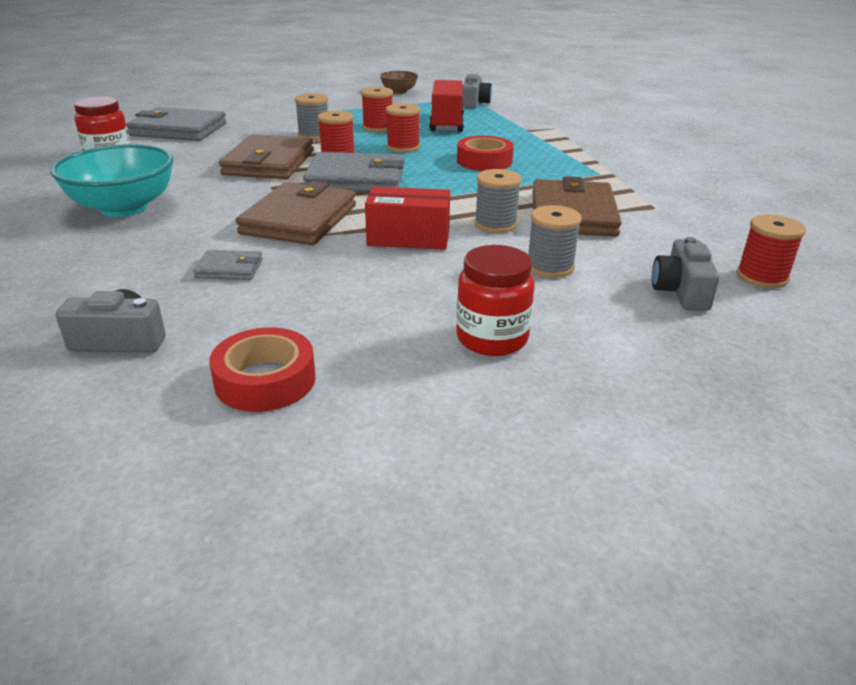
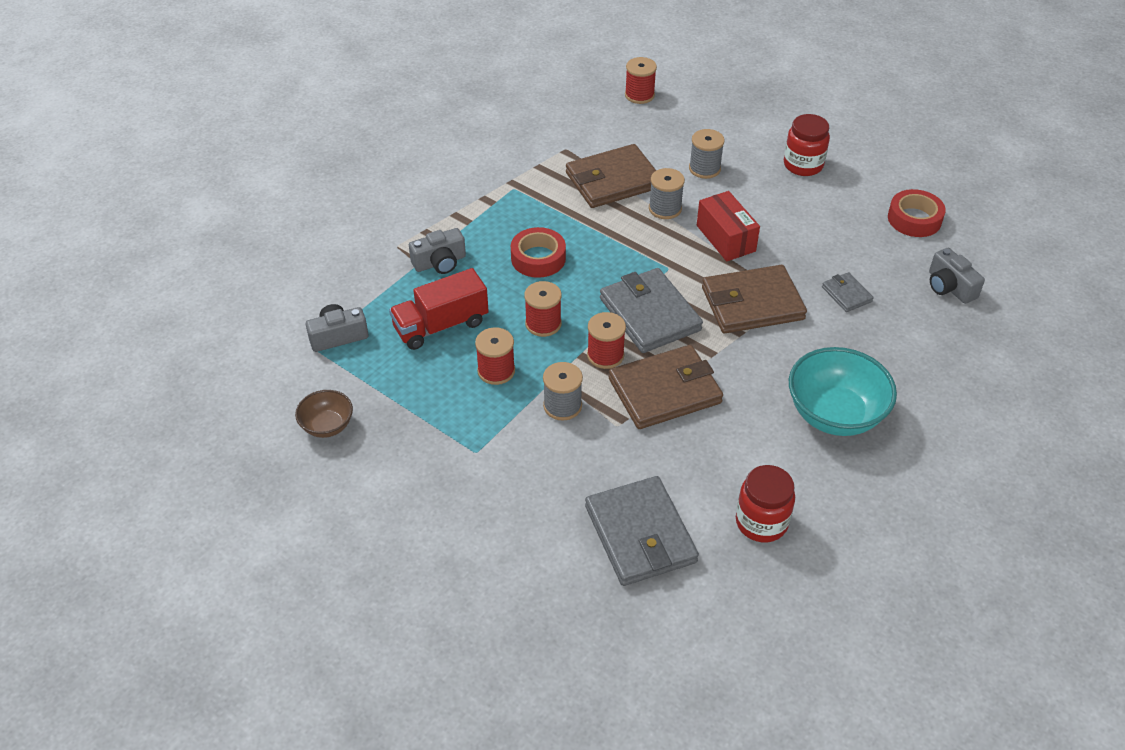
camera: 120 degrees left, 15 degrees up
grey camera [652,237,720,311] -> grey camera moved to [409,228,466,274]

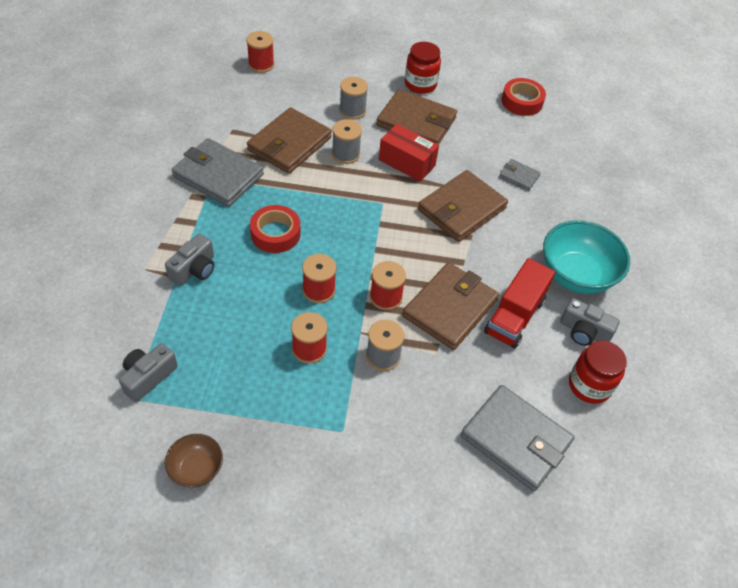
camera: 35 degrees left, 5 degrees up
red truck [389,268,489,350] -> red truck moved to [484,258,555,348]
grey wallet [600,268,703,353] -> grey wallet moved to [172,138,264,207]
grey camera [929,248,985,304] -> grey camera moved to [560,298,620,346]
none -> brown wallet [376,89,457,145]

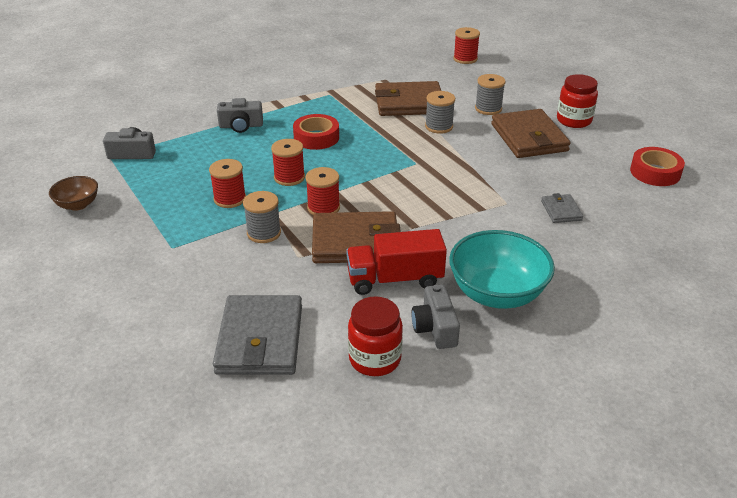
camera: 55 degrees right, 15 degrees down
grey wallet [172,138,264,207] -> none
red box [379,124,439,182] -> none
brown wallet [418,170,508,242] -> none

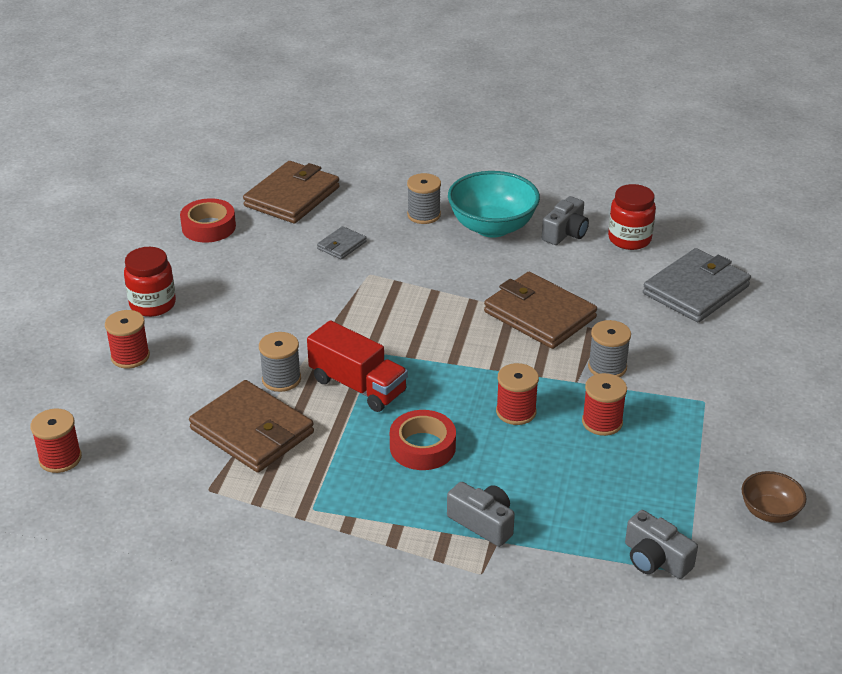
camera: 135 degrees left, 0 degrees up
red spool [305,167,340,215] -> red spool moved to [105,310,150,369]
red truck [346,229,447,295] -> red truck moved to [307,320,408,412]
grey spool [475,74,506,115] -> grey spool moved to [407,173,441,224]
brown wallet [491,109,571,158] -> brown wallet moved to [243,161,340,223]

